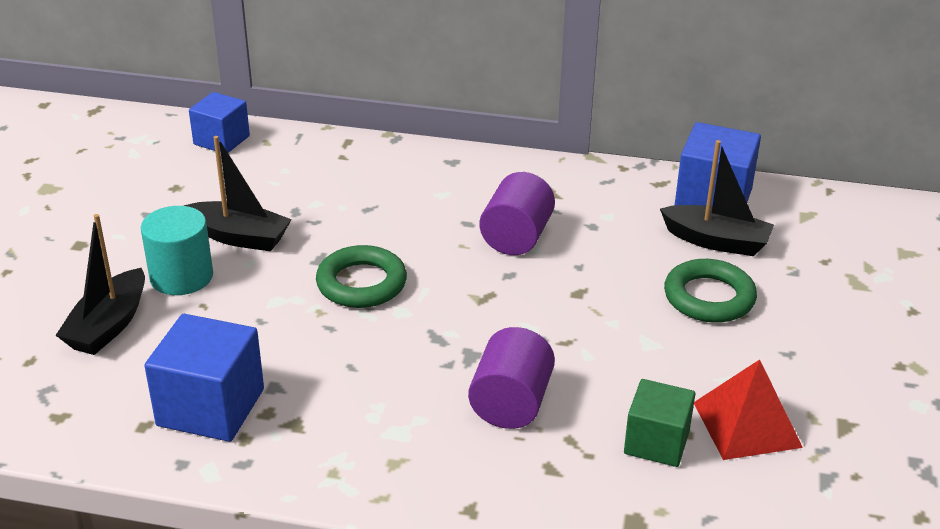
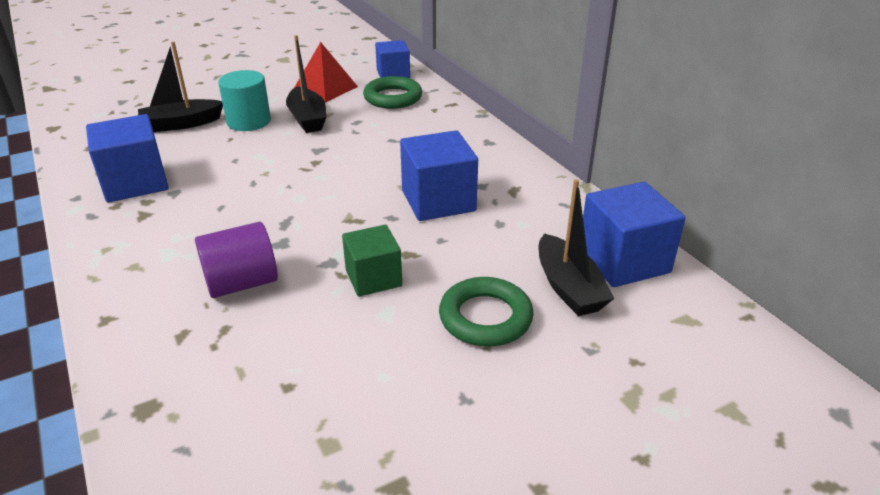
camera: 50 degrees right, 0 degrees up
green ring [316,245,407,308] -> green ring moved to [363,76,422,109]
purple cylinder [479,172,555,255] -> blue cube [400,130,478,221]
green cube [624,379,695,467] -> green cube moved to [342,225,402,297]
red pyramid [694,359,803,460] -> red pyramid moved to [294,42,358,103]

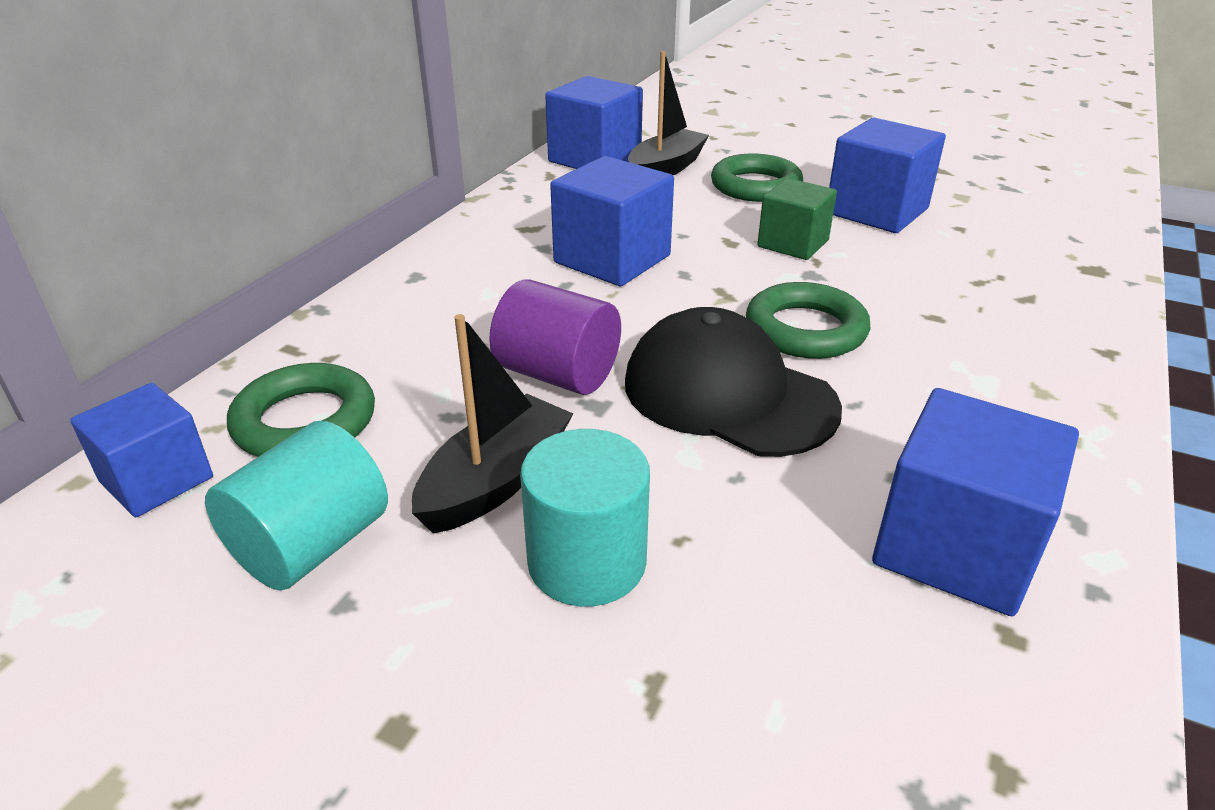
camera: 125 degrees left, 0 degrees up
black boat [138,42,223,132] -> none
purple cylinder [195,222,278,298] -> purple cylinder moved to [489,279,621,395]
red pyramid [294,42,358,103] -> turquoise cylinder [205,421,388,591]
none -> black cap [625,307,842,457]
none -> green ring [746,282,870,359]
none -> blue cube [829,118,946,233]

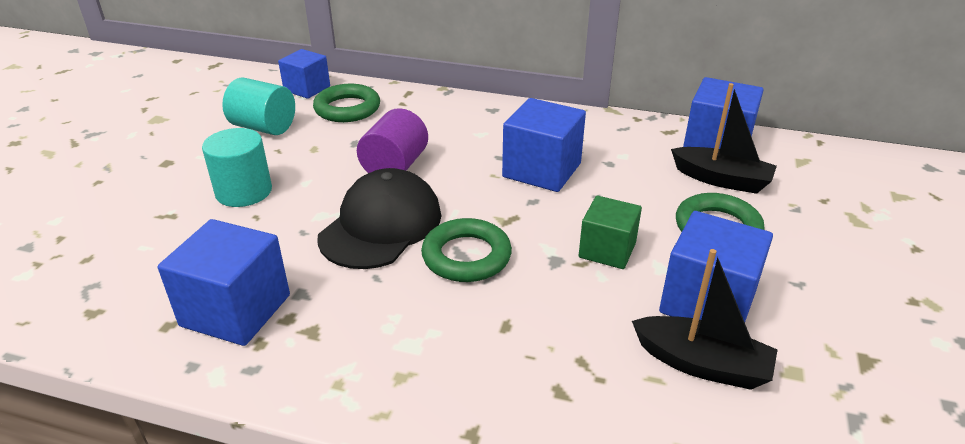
camera: 80 degrees right, 0 degrees up
black boat [412,314,573,534] -> black boat moved to [632,249,778,390]

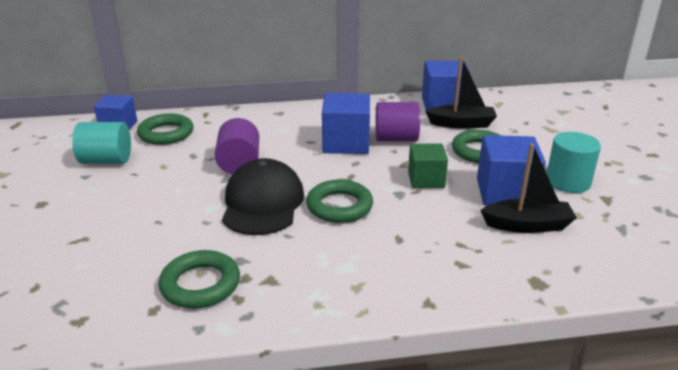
camera: 25 degrees left, 5 degrees down
blue cube [158,219,290,346] -> green ring [159,250,240,309]
turquoise cylinder [202,128,272,207] -> turquoise cylinder moved to [547,132,601,193]
none -> purple cylinder [375,102,420,141]

